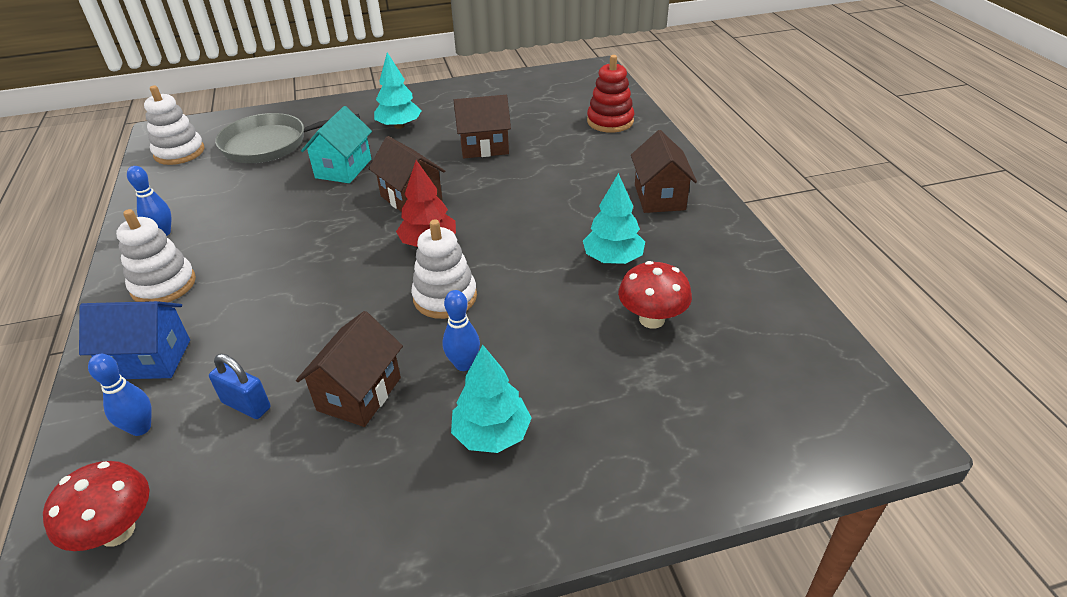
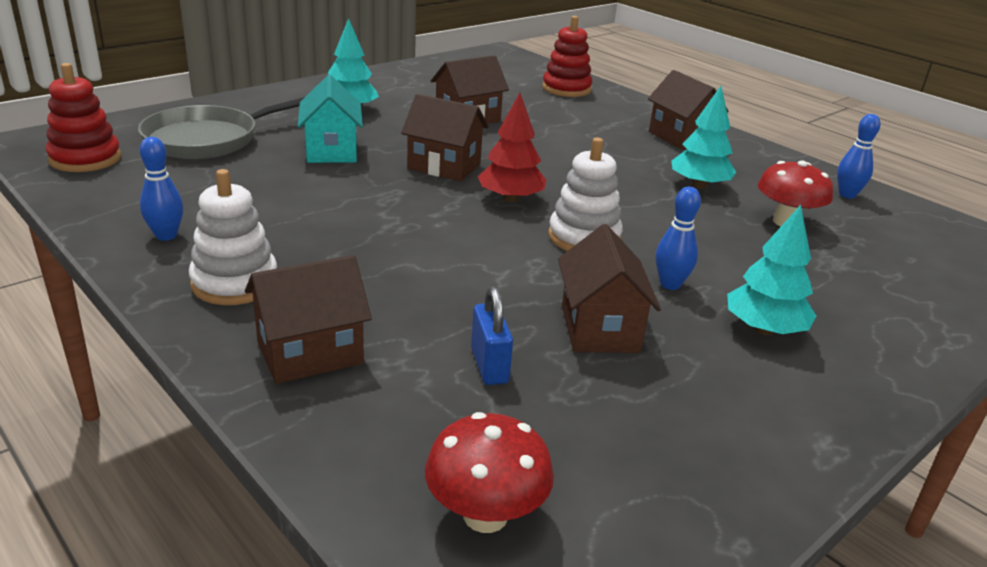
camera: 30 degrees left, 10 degrees down
blue house [79,301,190,379] -> brown house [245,255,372,384]
blue bowling pin [88,354,152,436] -> blue bowling pin moved to [837,114,881,199]
white stacking toy [144,85,204,165] -> red stacking toy [46,63,121,172]
blue padlock [209,354,271,419] -> blue padlock turned 75 degrees clockwise [471,286,513,385]

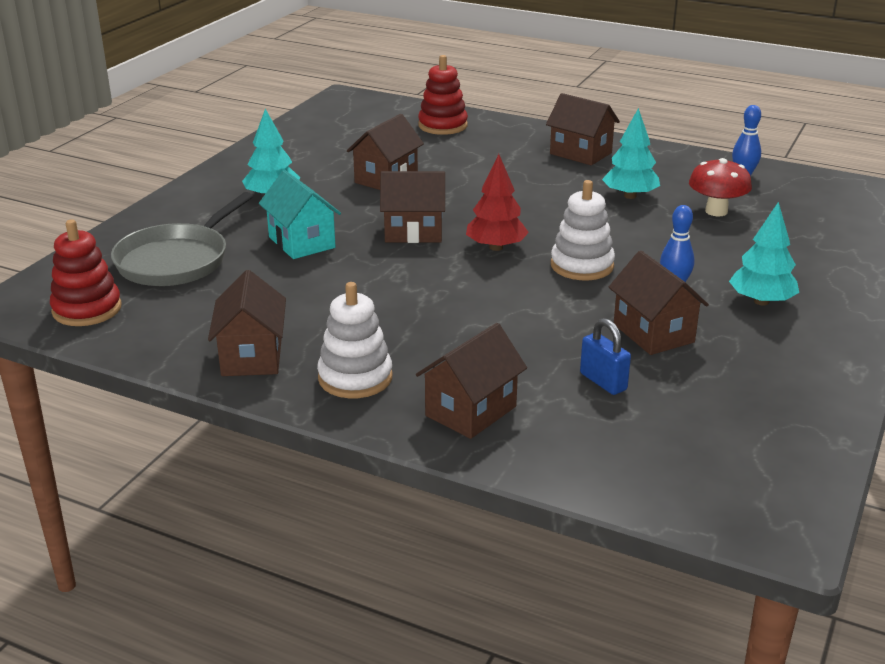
camera: 20 degrees left, 0 degrees up
blue bowling pin [140,137,184,241] -> brown house [208,270,286,376]
red mushroom [425,412,554,533] -> none

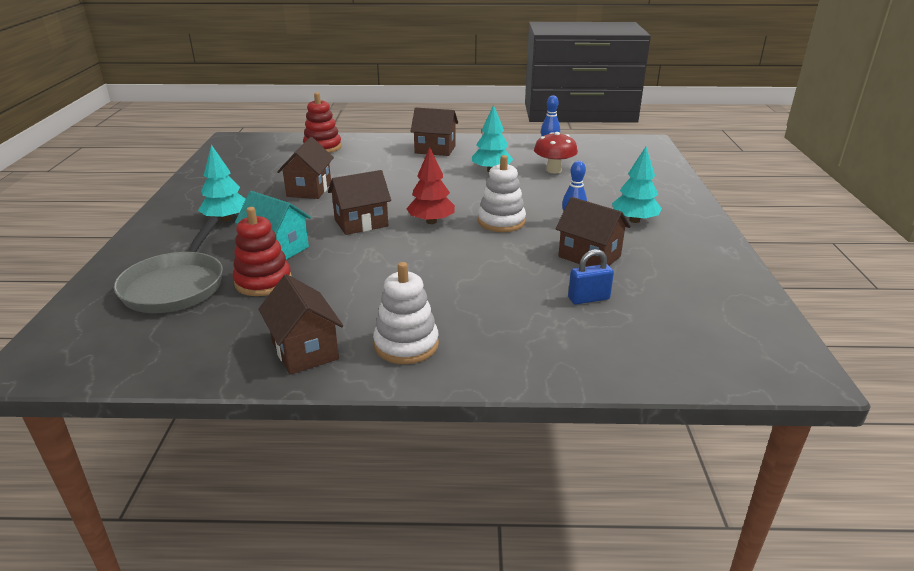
camera: 25 degrees left, 0 degrees up
red stacking toy [50,219,122,326] -> red stacking toy moved to [233,207,292,296]
brown house [416,323,527,439] -> none
blue padlock [580,318,631,395] -> blue padlock turned 45 degrees counterclockwise [568,249,614,304]

